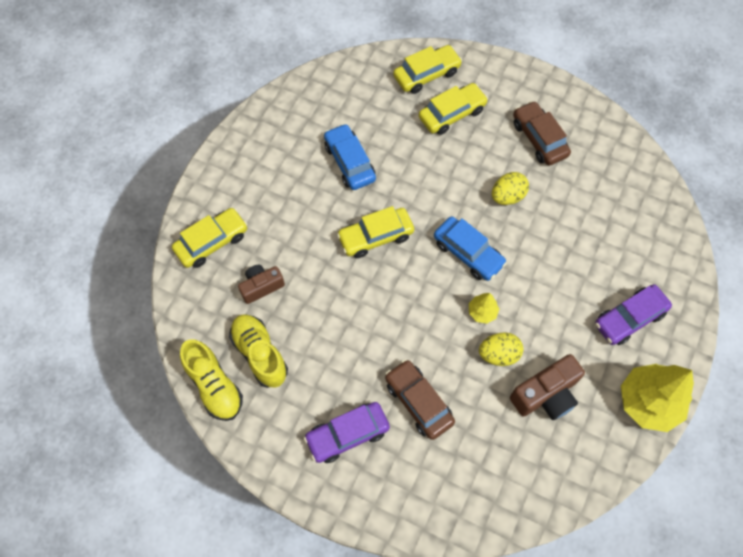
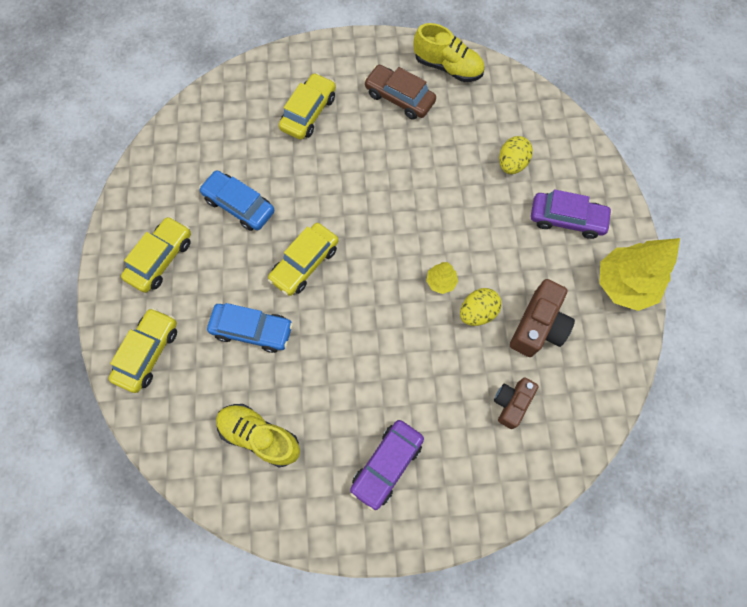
camera: 30 degrees left, 5 degrees up
yellow shoe [180,339,243,421] -> yellow shoe moved to [414,23,484,82]
brown camera [238,265,285,304] -> brown camera moved to [494,377,539,429]
brown car [385,359,455,440] -> none
yellow car [393,45,462,94] -> yellow car moved to [121,216,191,293]
blue car [434,217,507,281] -> blue car moved to [207,303,293,353]
yellow egg [492,172,529,205] -> yellow egg moved to [499,136,533,174]
purple car [595,284,672,345] -> purple car turned 105 degrees counterclockwise [531,189,613,239]

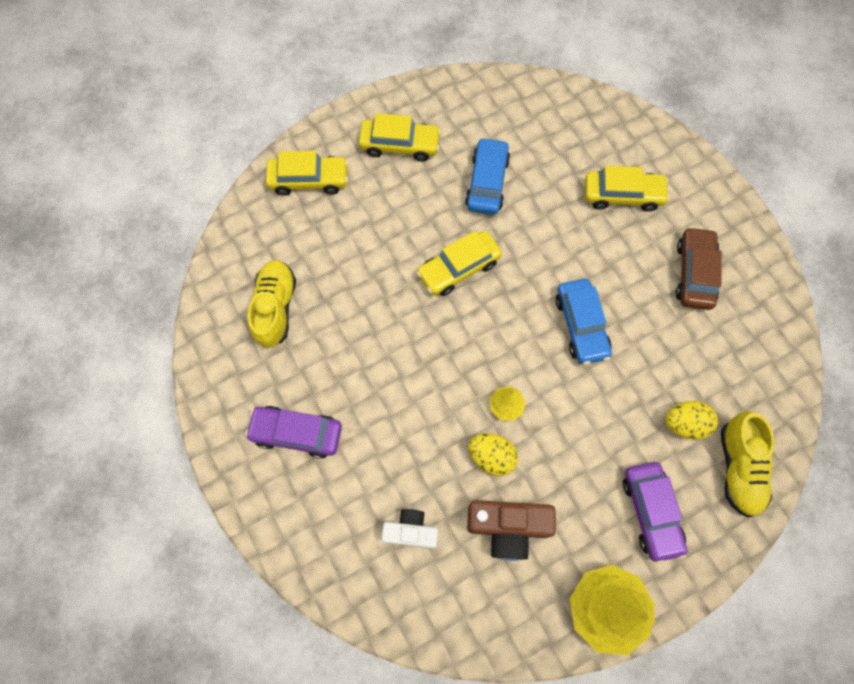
camera: 65 degrees right, 0 degrees up
blue car [207,303,293,353] -> blue car moved to [555,279,612,365]
yellow car [268,223,338,296] -> yellow car turned 45 degrees counterclockwise [416,230,502,296]
yellow shoe [414,23,484,82] -> yellow shoe moved to [721,411,775,517]
brown camera [494,377,539,429] -> white camera [381,509,438,549]

